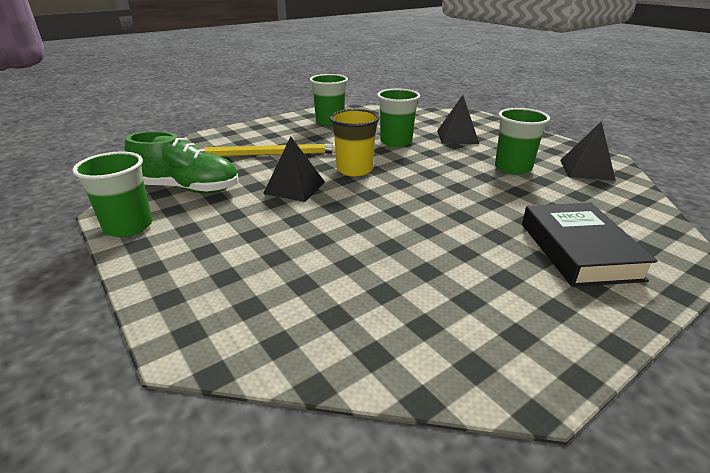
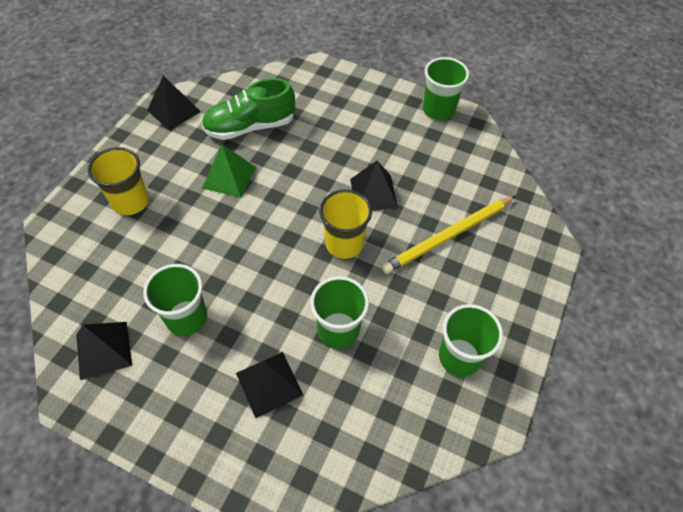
camera: 150 degrees right, 25 degrees up
green shoe [125,131,239,193] -> green shoe moved to [201,78,295,140]
black book [522,203,658,287] -> yellow cup [88,147,149,215]
none -> black pyramid [147,76,201,131]
none -> green pyramid [202,144,256,198]

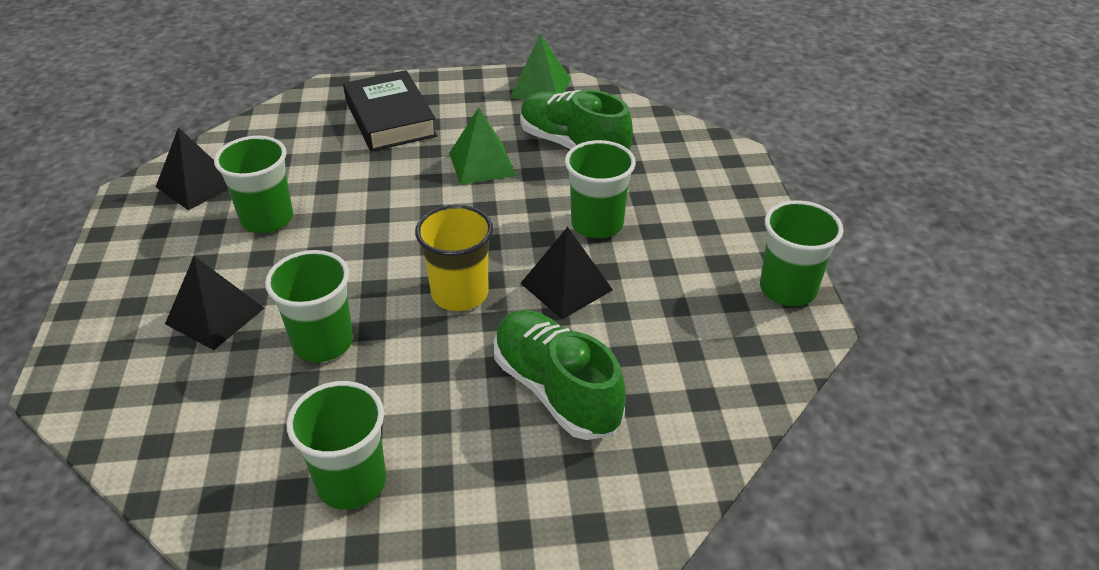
camera: 60 degrees right, 15 degrees down
yellow cup [88,147,149,215] -> black book [343,70,437,151]
black pyramid [147,76,201,131] -> green pyramid [510,34,571,100]
yellow pencil [382,196,516,274] -> green shoe [494,310,626,440]
none -> green cup [565,140,636,238]

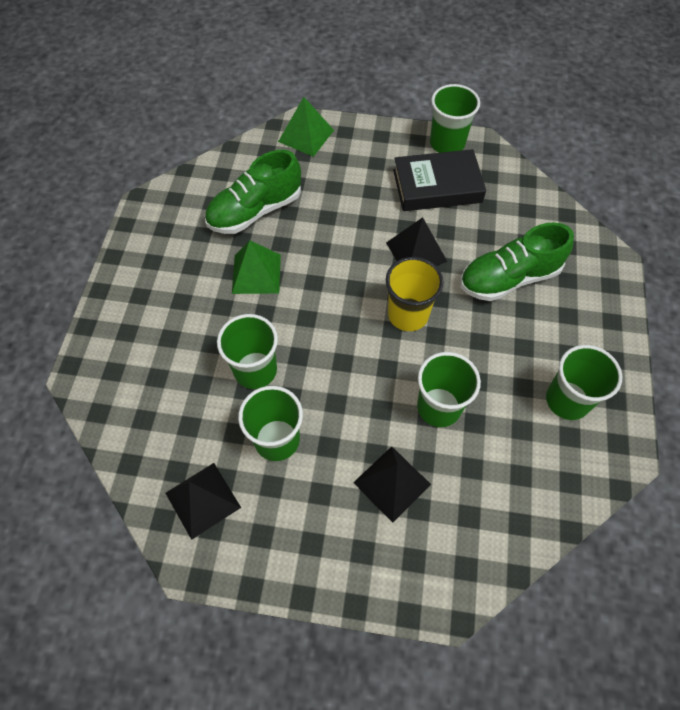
camera: 75 degrees left, 20 degrees up
black book [343,70,437,151] -> black book moved to [393,149,486,211]
green pyramid [510,34,571,100] -> green pyramid moved to [278,97,334,157]
green cup [565,140,636,238] -> green cup moved to [217,314,278,389]

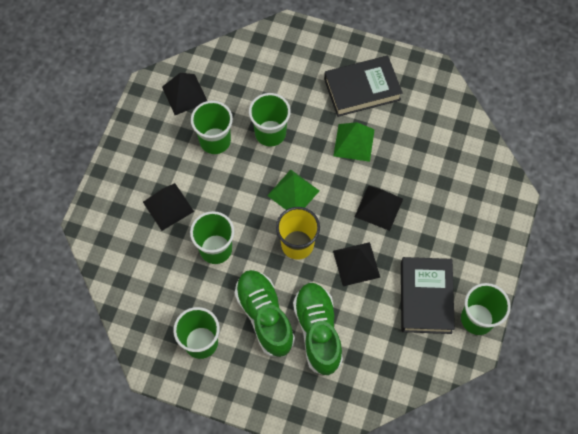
camera: 100 degrees right, 5 degrees up
green shoe [205,150,301,234] -> green shoe moved to [235,270,295,357]
green pyramid [278,97,334,157] -> green pyramid moved to [267,170,319,210]
none -> black book [324,56,403,117]
none -> black pyramid [355,185,403,231]

